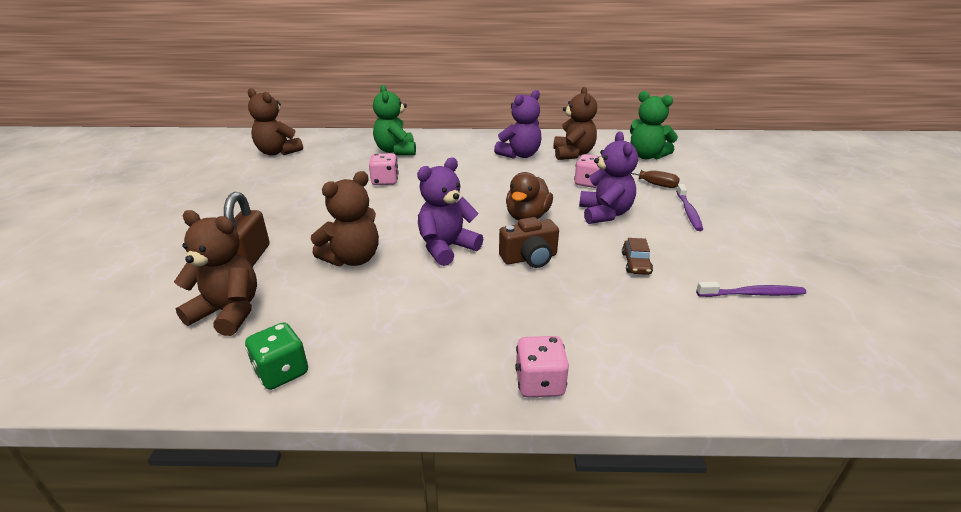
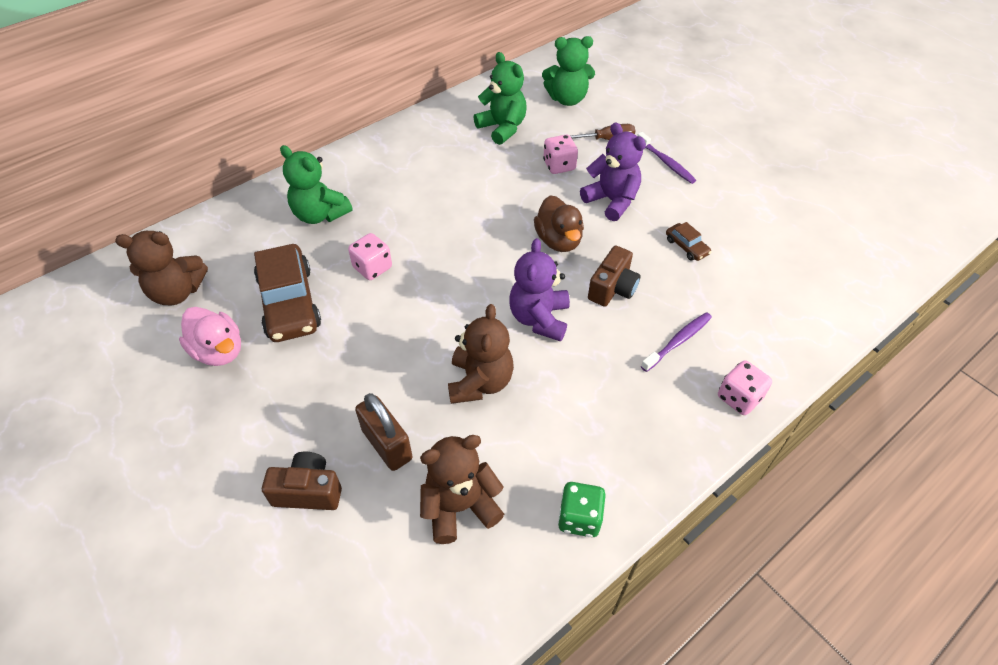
camera: 40 degrees left, 20 degrees up
purple teddy bear [494,90,541,159] -> none
brown teddy bear [553,87,597,160] -> green teddy bear [473,52,527,145]
purple toothbrush [696,282,807,297] -> purple toothbrush moved to [641,312,712,372]
none -> pink duck [179,307,241,366]
none -> brown car [254,244,321,342]
none -> brown camera [262,452,342,510]

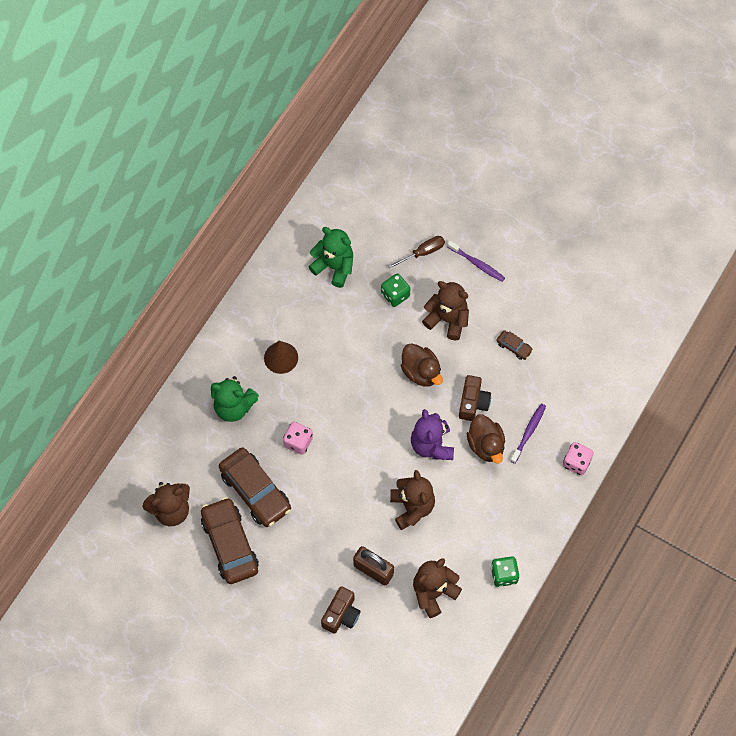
camera: 20 degrees left, 15 degrees up
pink duck [179,307,241,366] -> brown car [201,497,259,584]
brown camera [262,452,342,510] -> brown camera turned 135 degrees clockwise [321,586,361,634]
green teddy bear [542,36,595,106] -> none
pink dice [543,135,578,174] -> green dice [381,273,410,307]
purple teddy bear [580,123,646,221] -> brown teddy bear [422,281,469,340]
none -> brown cone [264,341,298,374]
none -> brown duck [467,415,505,463]

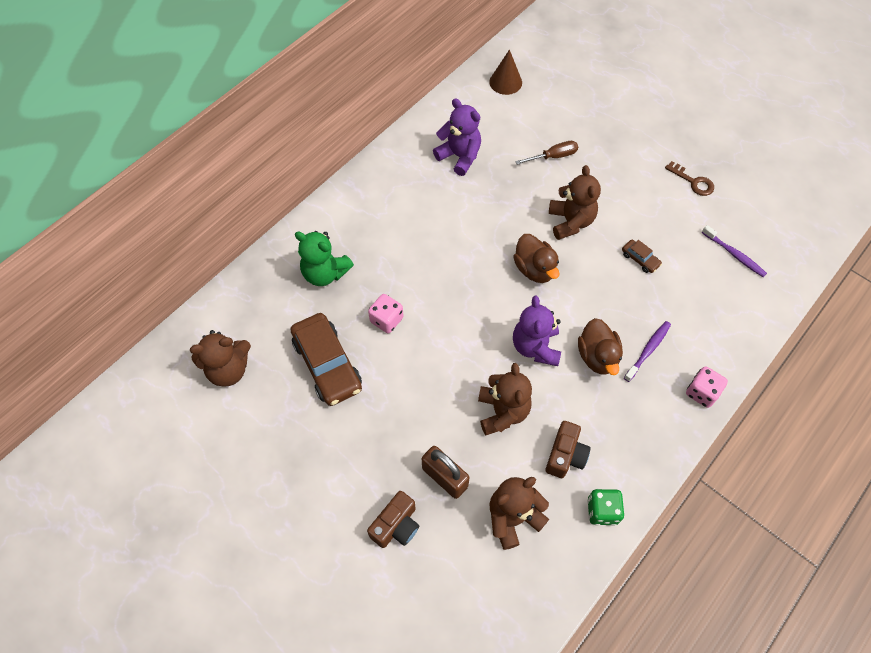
camera: 10 degrees right, 5 degrees down
brown car [201,497,259,584] -> none
brown cone [264,341,298,374] -> brown cone moved to [489,49,522,95]
green teddy bear [308,227,353,288] -> purple teddy bear [433,98,481,176]
green dice [381,273,410,307] -> none
brown teddy bear [422,281,469,340] -> brown teddy bear turned 45 degrees clockwise [549,165,601,240]
purple toothbrush [447,241,505,282] -> purple toothbrush moved to [702,225,767,277]
brown camera [459,375,491,421] -> brown camera moved to [545,421,591,478]
none -> brown key [665,161,714,196]

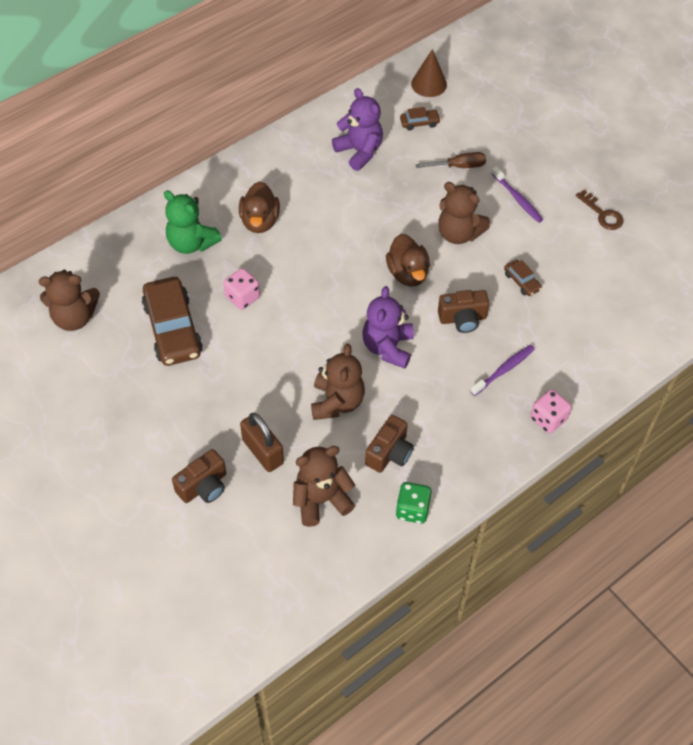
camera: 10 degrees right, 5 degrees down
brown teddy bear [549,165,601,240] -> brown teddy bear turned 120 degrees clockwise [438,182,490,244]
brown duck [578,318,623,375] -> brown duck moved to [239,181,280,233]
purple toothbrush [702,225,767,277] -> purple toothbrush moved to [491,166,543,223]
none -> brown car [400,107,441,131]
none -> brown camera [438,290,489,333]

